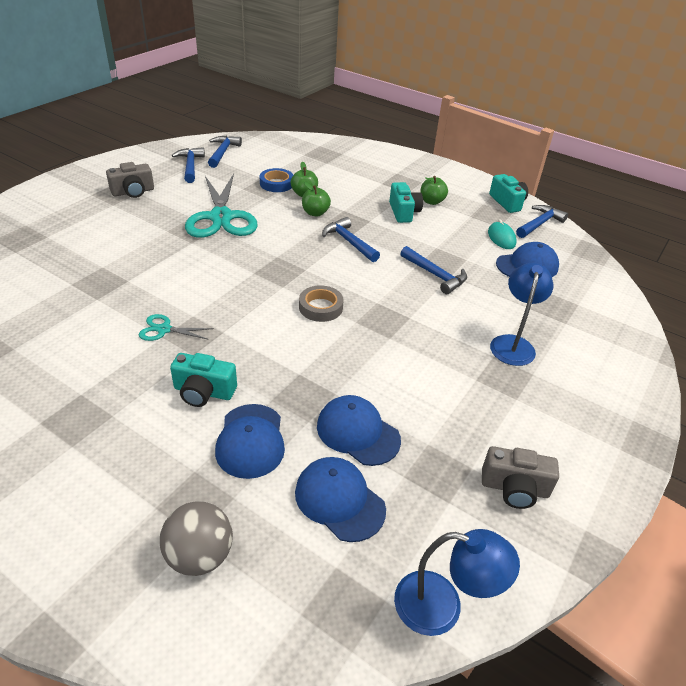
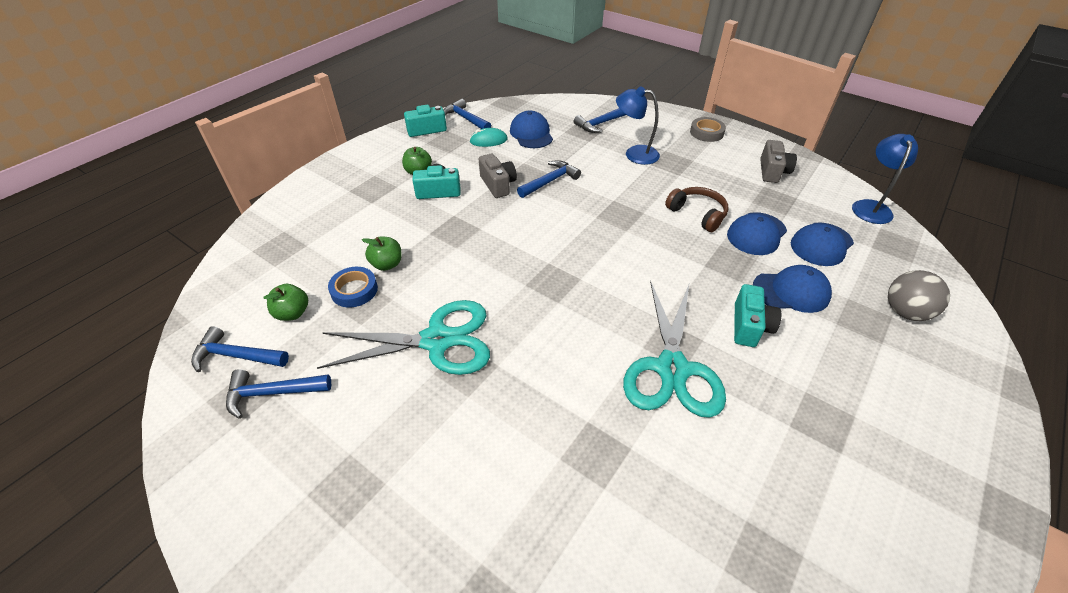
camera: 85 degrees left, 5 degrees up
grey camera [106,162,154,198] -> grey camera moved to [479,154,517,198]
turquoise scissors [139,314,214,341] -> turquoise scissors [623,281,726,418], size x2.25
grey tape [299,285,343,322] -> grey tape moved to [690,117,726,142]
green apple [302,182,331,216] -> green apple moved to [264,284,308,321]
blue hammer [322,217,380,262] -> blue hammer moved to [574,108,626,133]
none -> brown headphones [665,187,729,232]

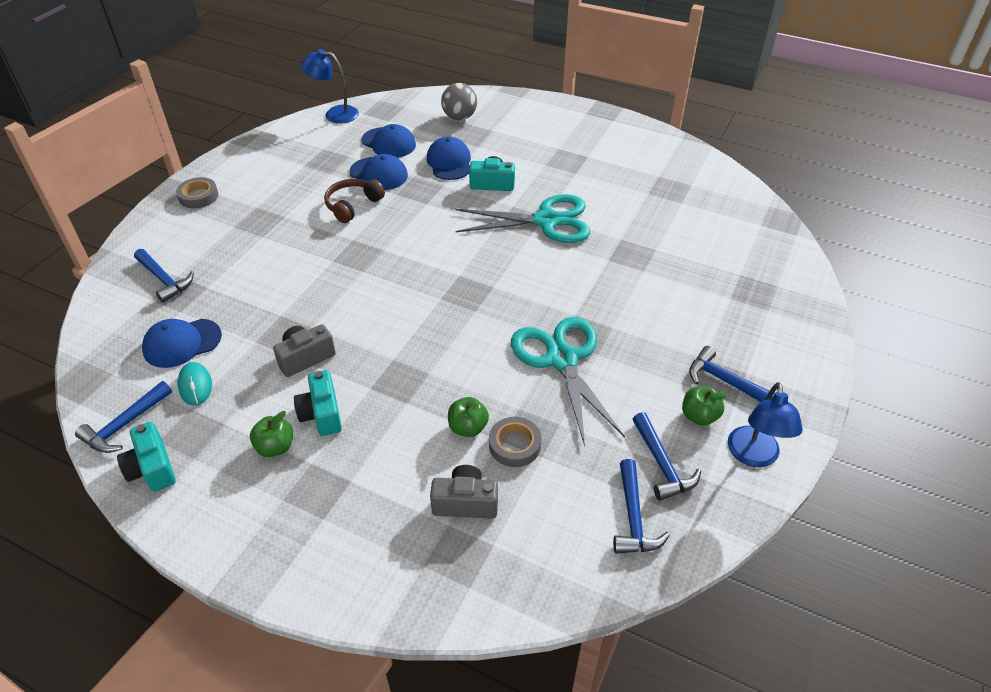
camera: 100 degrees left, 0 degrees up
green apple [264,284,308,321] -> green apple moved to [682,386,728,426]
blue tape [328,267,378,308] -> grey tape [489,417,541,467]
blue hammer [517,160,581,198] -> blue hammer moved to [689,346,775,402]
blue lamp [616,86,660,165] -> blue lamp moved to [728,382,803,467]
grey camera [760,140,797,183] -> grey camera moved to [430,465,498,519]

